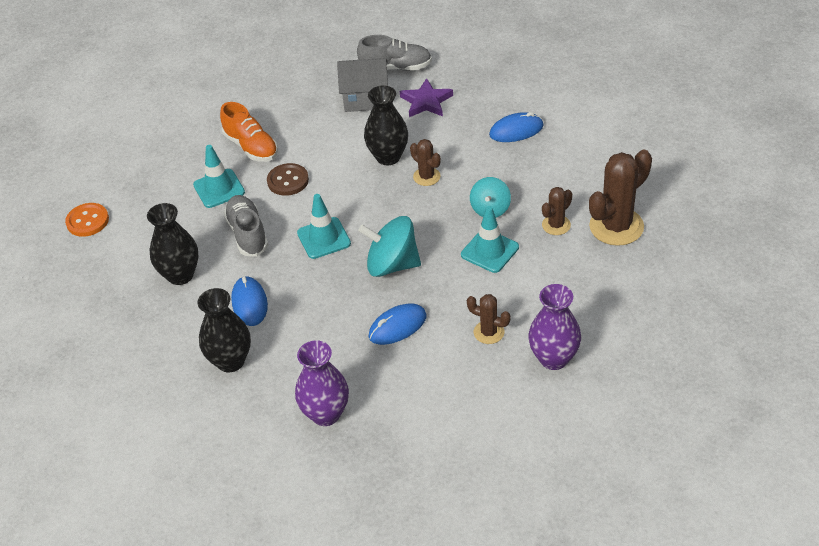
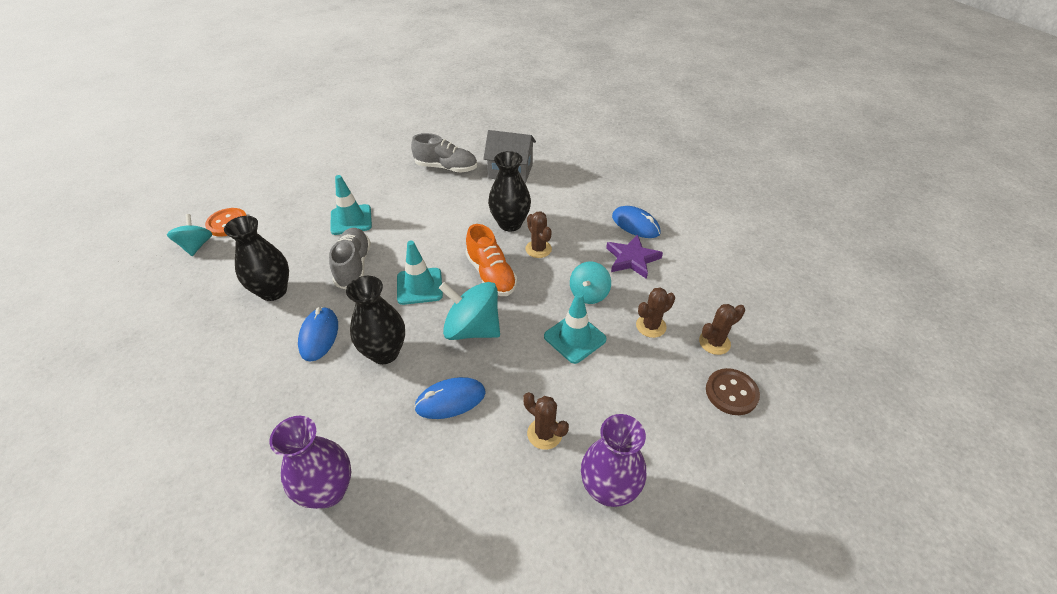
camera: 10 degrees right, 0 degrees up
black vase [197,288,251,372] -> black vase moved to [346,276,405,364]
orange shoe [220,102,278,162] -> orange shoe moved to [465,224,517,296]
brown button [267,163,309,196] -> brown button moved to [706,368,760,415]
grey shoe [357,35,432,71] -> grey shoe moved to [411,133,477,173]
purple star [400,78,453,117] -> purple star moved to [606,235,663,279]
blue mouse [489,112,544,142] -> blue mouse turned 45 degrees clockwise [612,206,661,238]
brown cactus [589,150,652,246] -> brown cactus [699,304,745,355], size x0.53
none -> turquoise spinning top [167,214,212,256]

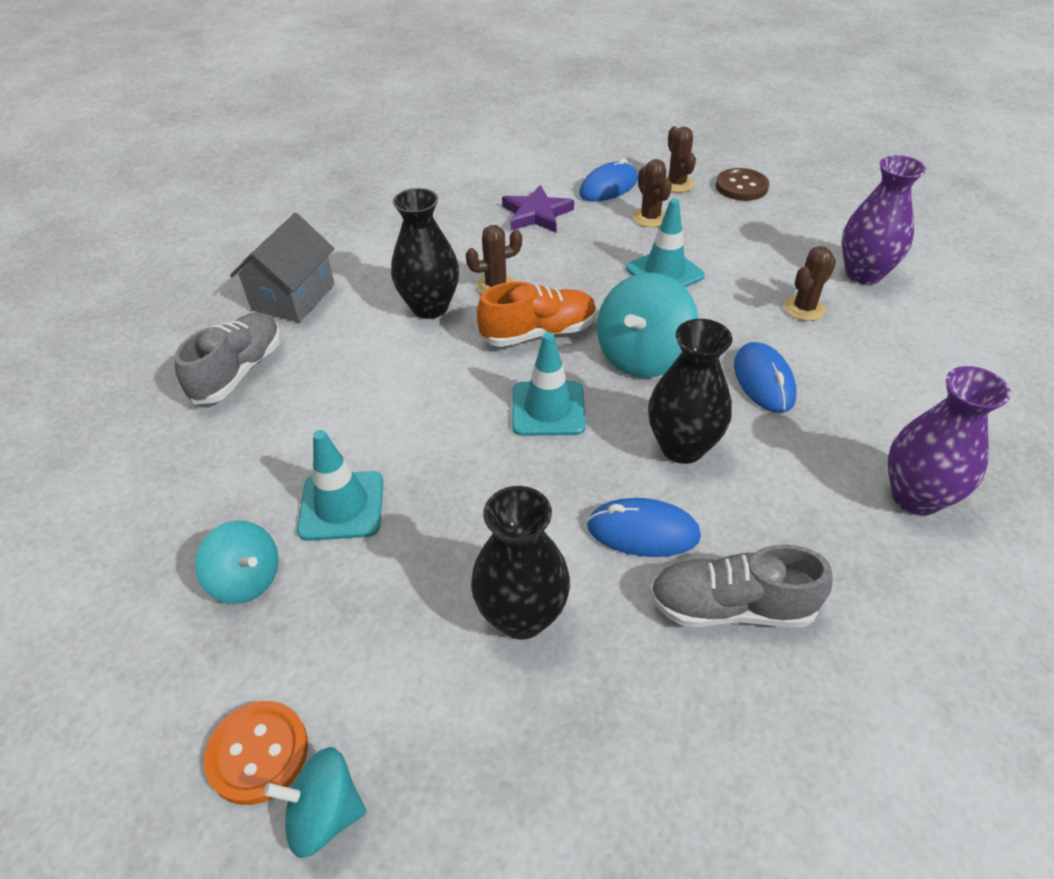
camera: 80 degrees left, 0 degrees up
grey shoe [329,228,371,289] -> grey shoe moved to [649,544,832,627]
turquoise spinning top [570,262,611,304] -> turquoise spinning top moved to [195,520,279,604]
blue mouse [612,206,661,238] -> blue mouse moved to [579,158,638,202]

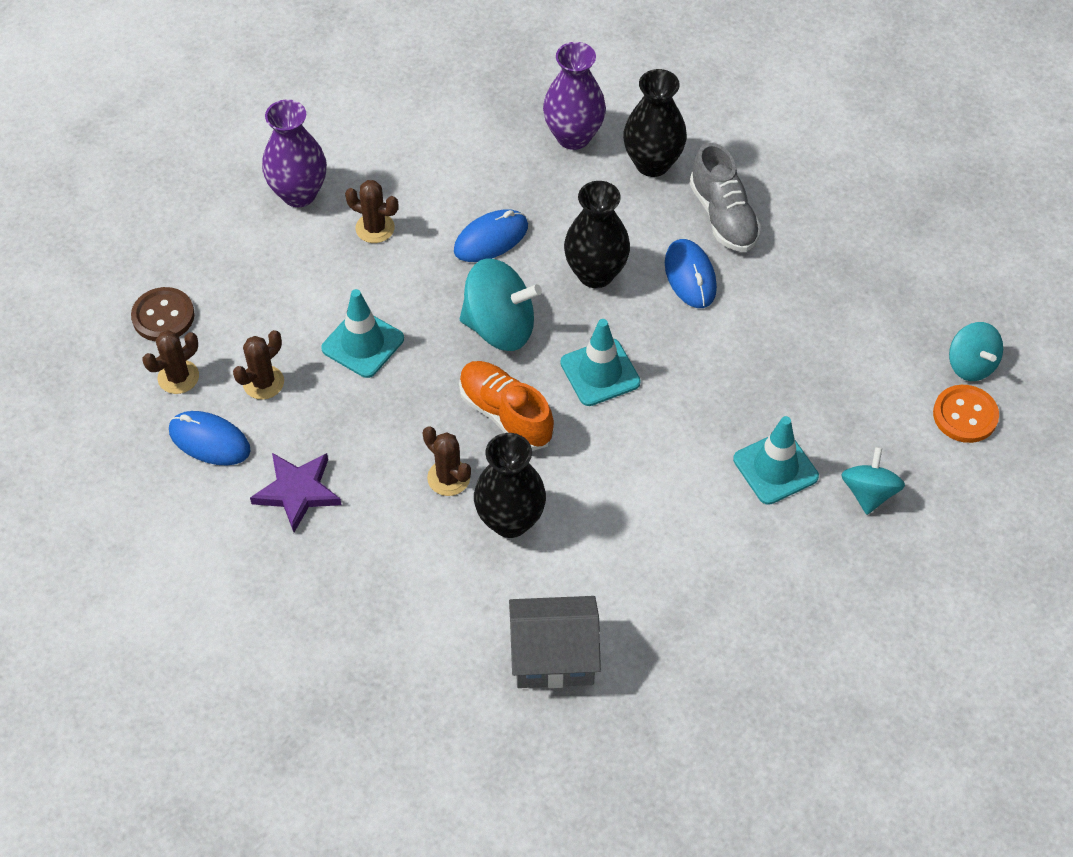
camera: 115 degrees left, 10 degrees up
grey shoe [174,312,281,405] -> none
black vase [471,486,570,639] -> black vase moved to [623,69,687,177]

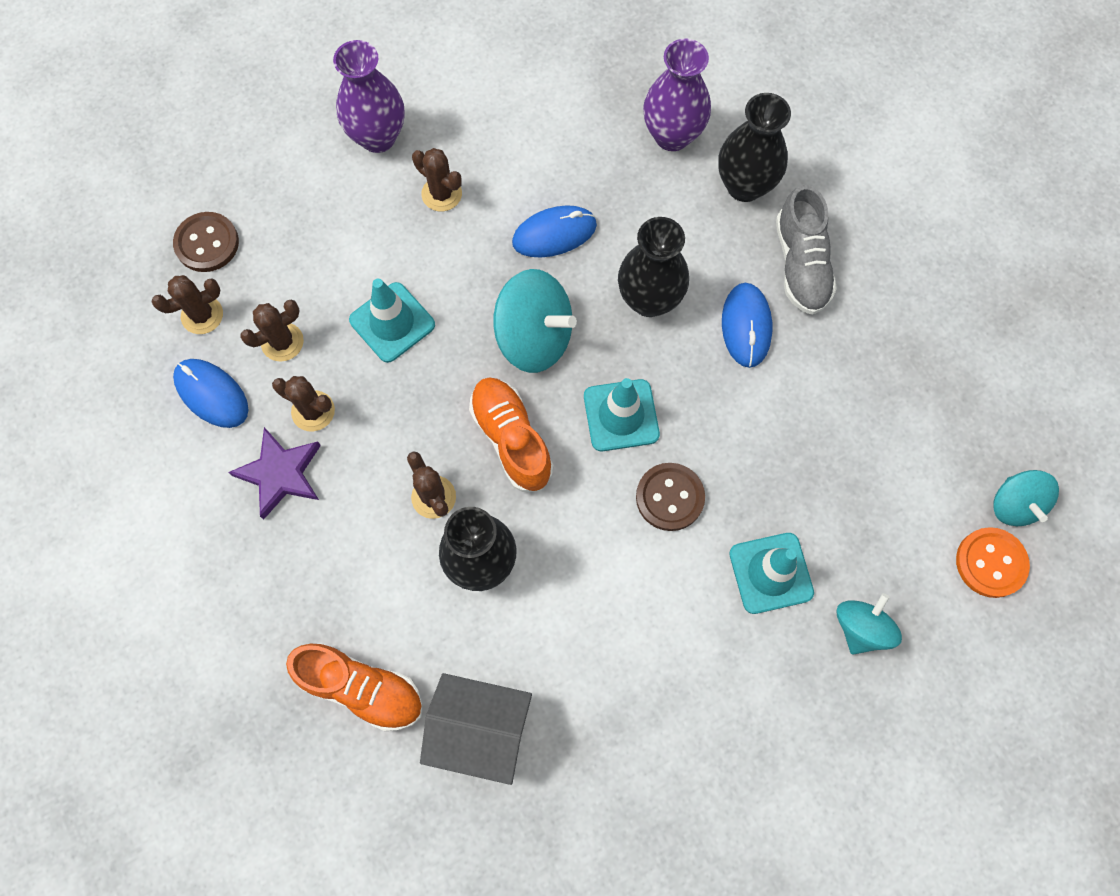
camera: 15 degrees right, 15 degrees up
none -> brown cactus [272,376,335,431]
none -> orange shoe [286,643,423,731]
none -> brown button [636,463,705,531]

